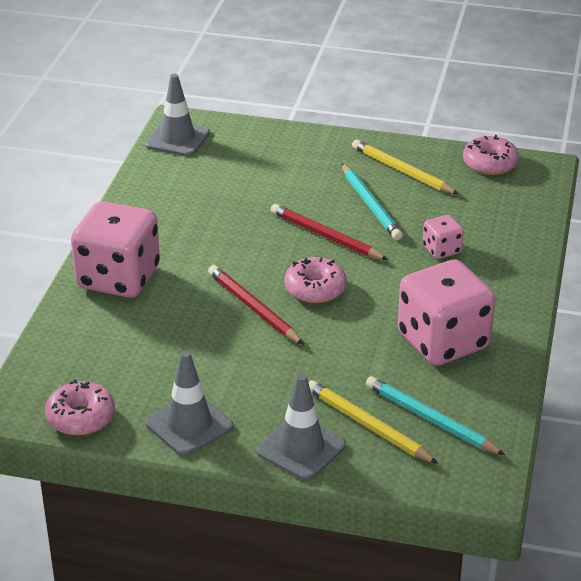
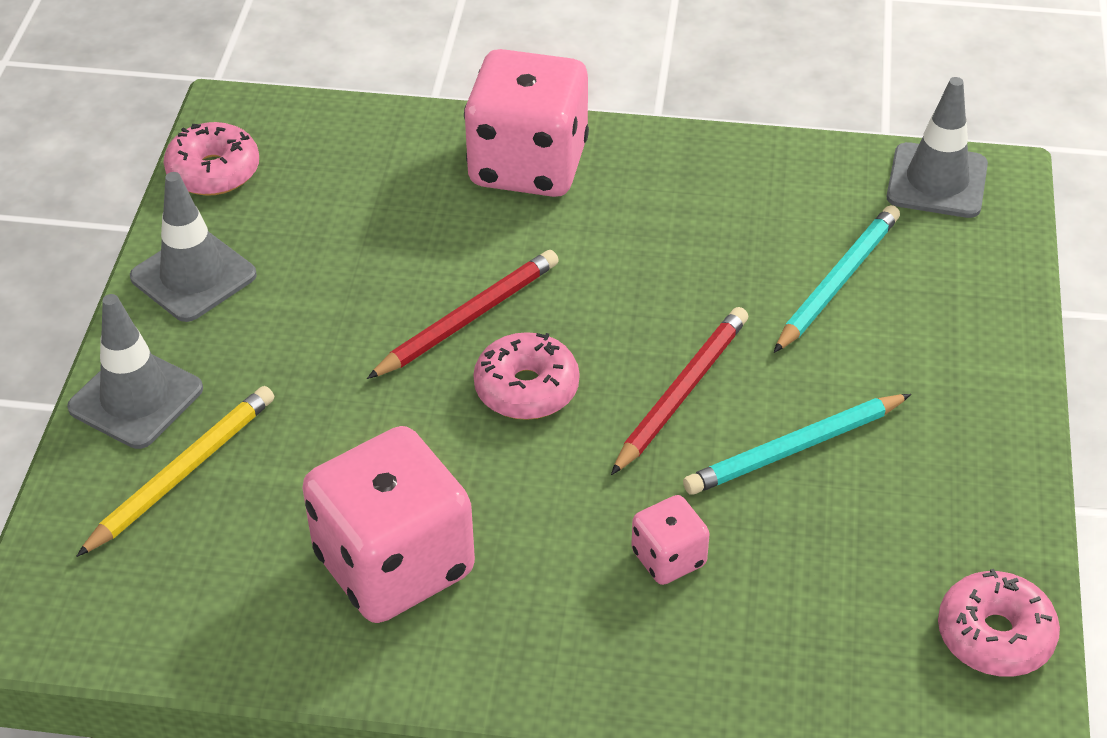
camera: 85 degrees right, 10 degrees up
yellow pencil [352,139,459,194] -> none
turquoise pencil [366,376,505,455] -> turquoise pencil moved to [774,205,900,353]

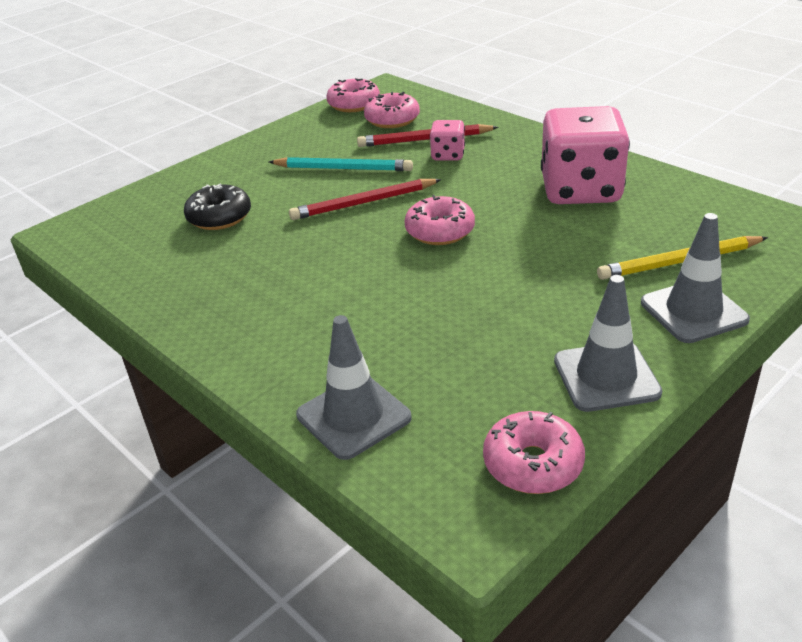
camera: 140 degrees left, 10 degrees down
red pencil [367,250,559,379] -> red pencil moved to [357,124,498,147]
pink dice [464,49,589,197] -> none
turquoise pencil [774,205,900,353] -> black donut [184,183,251,230]
grey traffic cone [887,77,988,218] -> grey traffic cone moved to [296,315,412,460]
none -> pink donut [364,92,420,128]

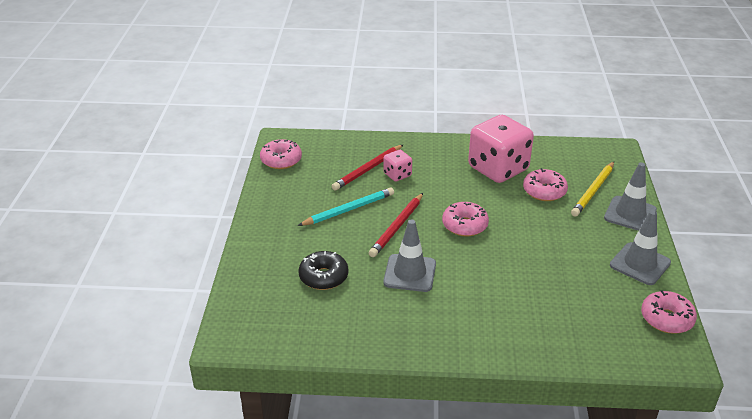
camera: 45 degrees left, 0 degrees up
grey traffic cone [296,315,412,460] -> grey traffic cone moved to [383,219,436,292]
pink donut [364,92,420,128] -> pink donut moved to [523,168,568,201]

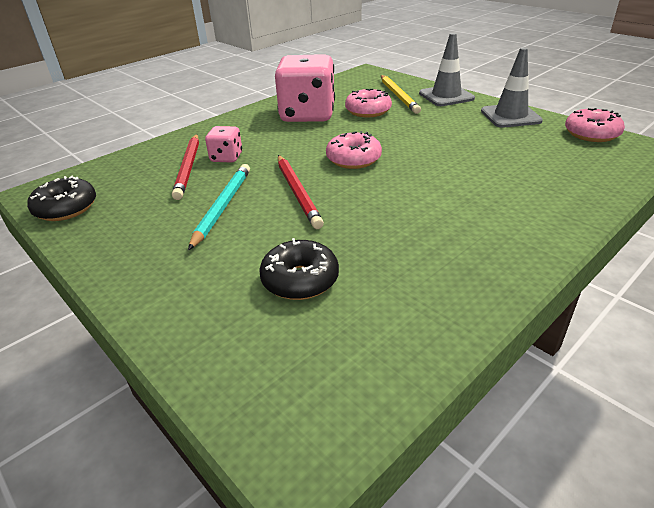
camera: 45 degrees left, 0 degrees up
pink donut [260,139,302,169] -> black donut [27,176,96,221]
grey traffic cone [383,219,436,292] -> none

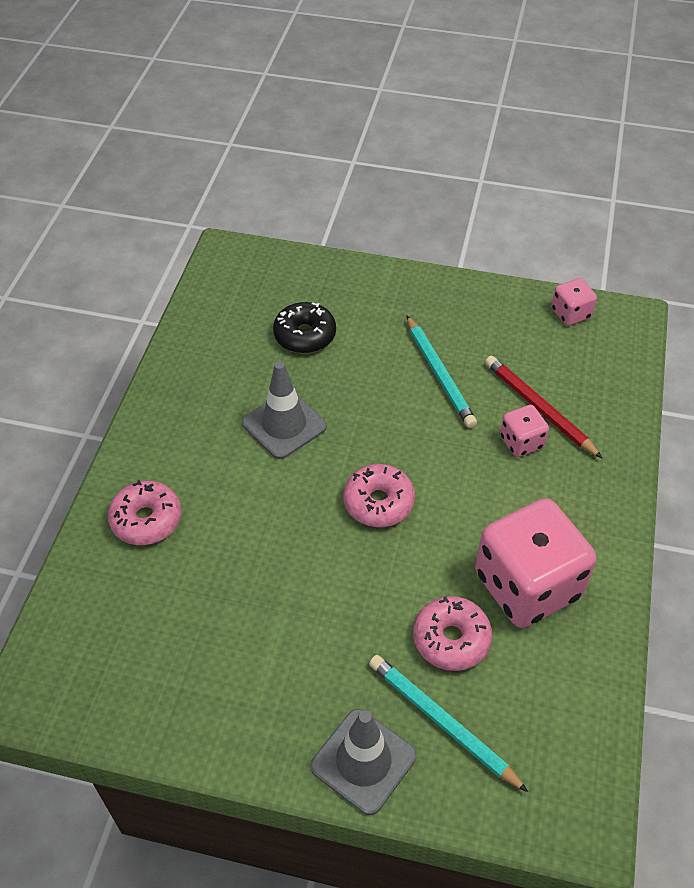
camera: 145 degrees right, 15 degrees up
black donut [27,176,96,221] -> pink dice [551,278,597,326]
red pencil [278,155,324,229] -> none
yellow pencil [381,75,421,114] -> turquoise pencil [369,655,528,792]
grey traffic cone [481,48,543,128] -> grey traffic cone moved to [242,361,327,459]
pink donut [565,108,625,142] -> pink donut moved to [108,480,182,545]

